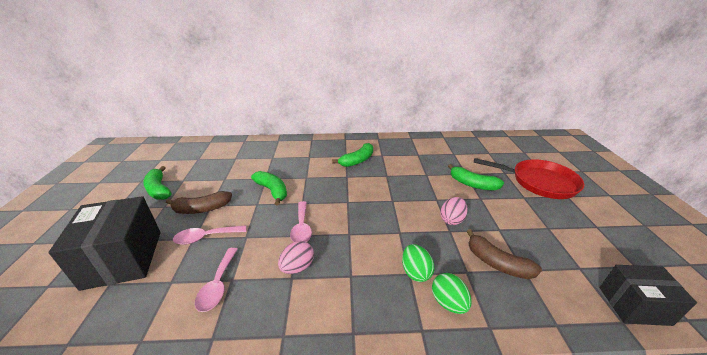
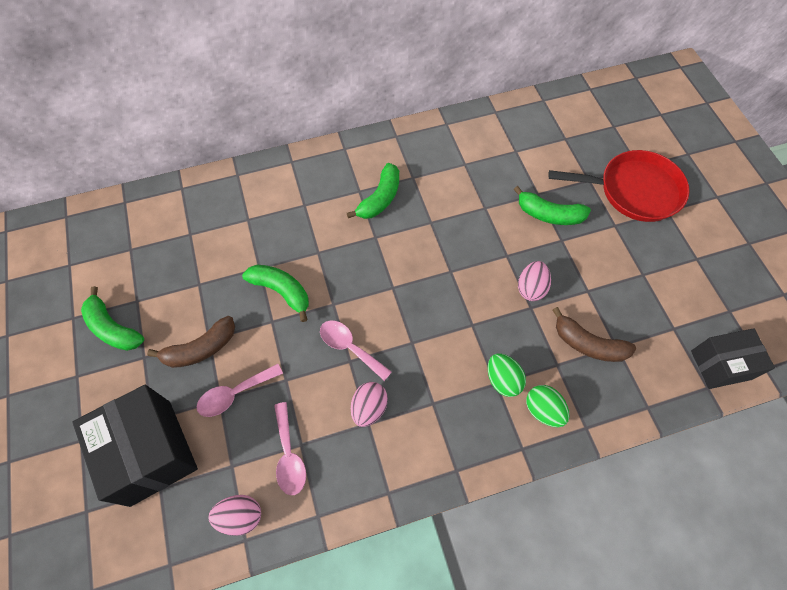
camera: 15 degrees left, 30 degrees up
pink spoon [290,201,312,242] -> pink spoon turned 150 degrees clockwise [320,320,392,381]
none -> pink egg [209,495,261,536]

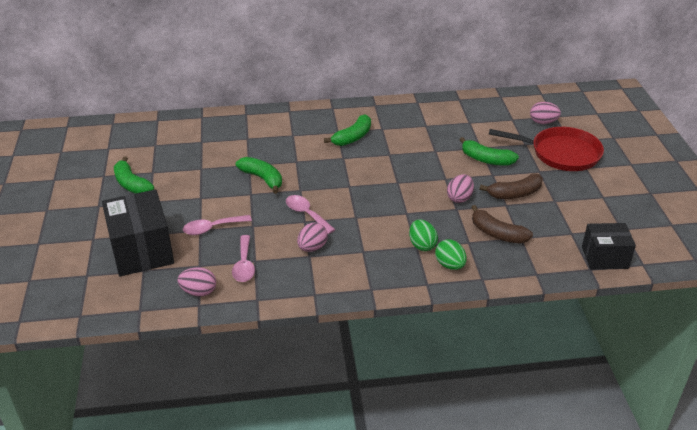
camera: 10 degrees right, 25 degrees down
brown banana [147,316,235,368] -> brown banana moved to [480,174,543,199]
none -> pink egg [530,102,561,124]

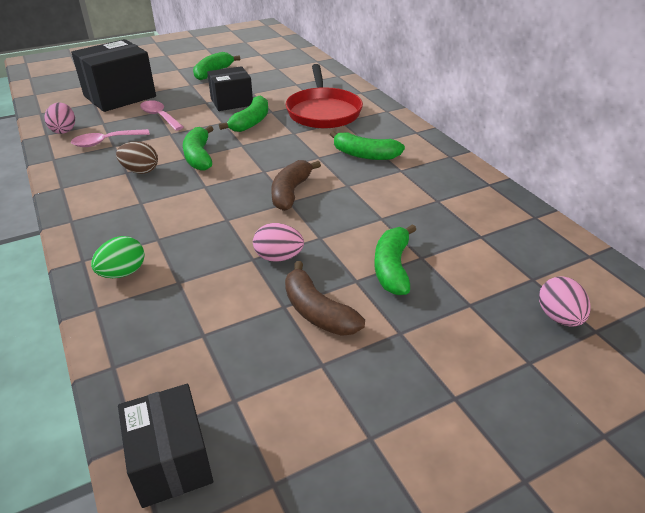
camera: 70 degrees right, 0 degrees up
pink spoon [286,195,336,234] -> green banana [183,126,213,171]
pink egg [297,223,328,252] -> brown egg [116,142,158,174]
green egg [409,220,438,251] -> none
brown banana [471,205,533,244] -> brown banana moved to [271,160,321,211]
red pan [489,127,604,171] -> red pan moved to [286,64,363,129]
none -> black box [207,66,253,111]

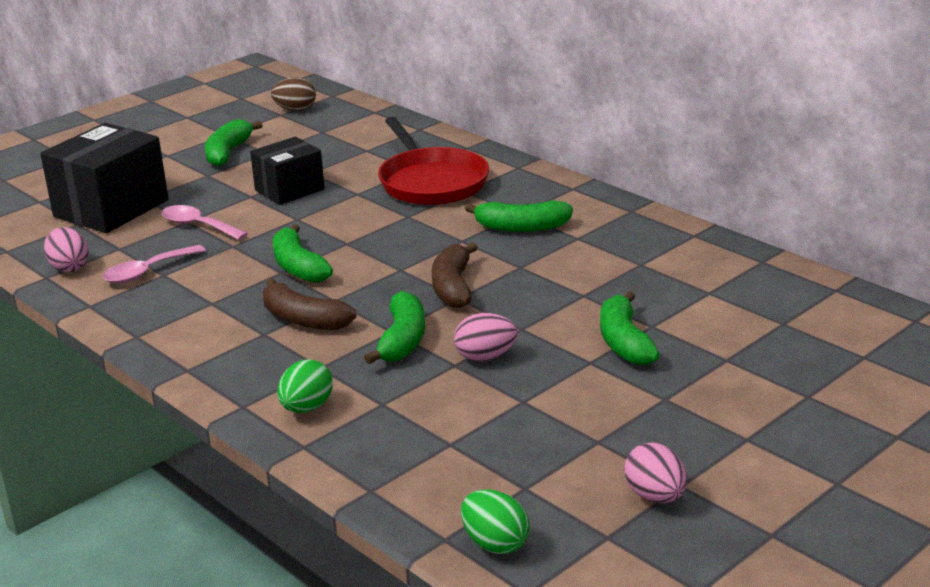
camera: 15 degrees left, 10 degrees down
brown egg [116,142,158,174] -> brown egg moved to [271,77,316,111]
black box [118,384,213,508] -> green egg [461,490,529,554]
green banana [219,96,268,132] -> green banana moved to [364,291,425,364]
brown banana [285,261,365,336] -> brown banana moved to [263,278,357,330]
pink egg [539,276,590,326] -> pink egg moved to [625,443,687,503]

